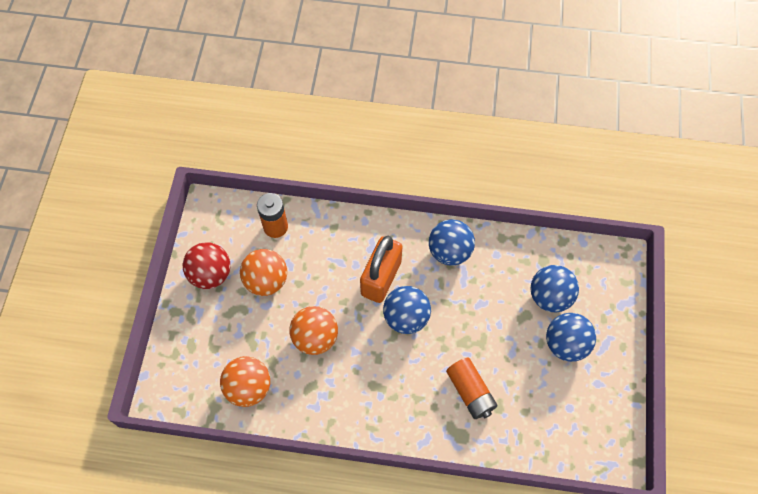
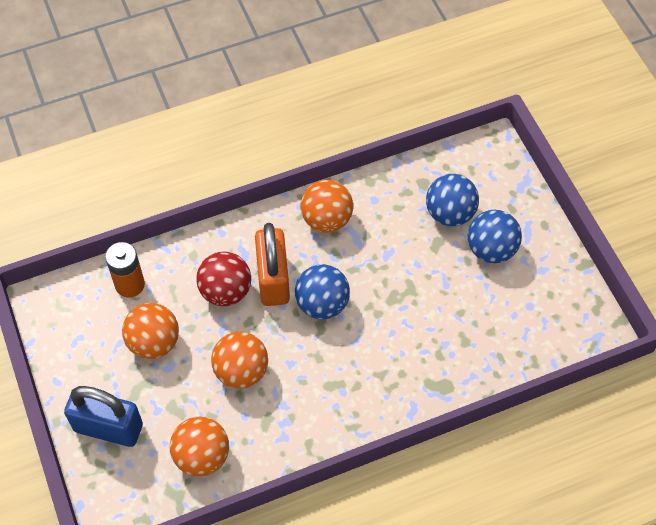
camera: 30 degrees left, 5 degrees down
red ball [183,242,230,289] -> red ball moved to [196,252,251,306]
blue ball [429,219,475,266] -> orange ball [301,180,353,233]
orange battery [446,358,498,419] -> none
none -> blue padlock [64,386,143,447]

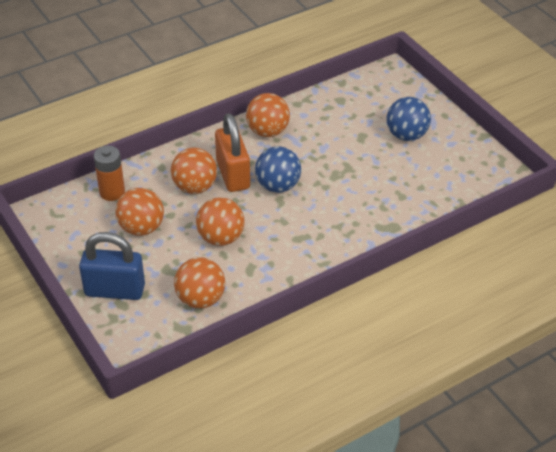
camera: 10 degrees left, 15 degrees down
red ball [196,252,251,306] -> orange ball [171,148,217,194]
blue ball [426,174,479,226] -> none

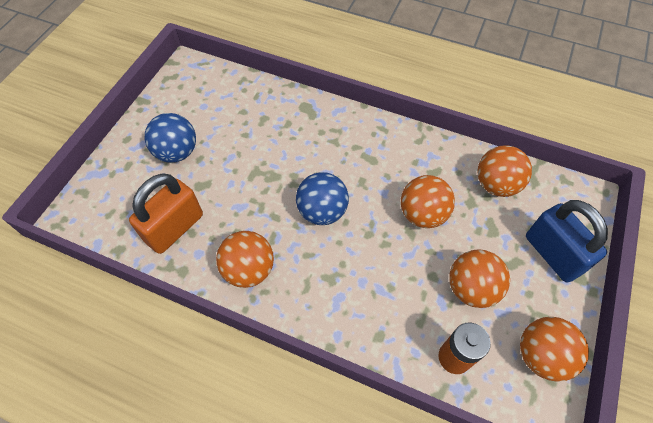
camera: 125 degrees left, 15 degrees up
orange ball [171,148,217,194] -> orange ball moved to [520,317,589,382]
orange padlock [215,113,250,192] -> orange padlock moved to [129,173,203,254]

